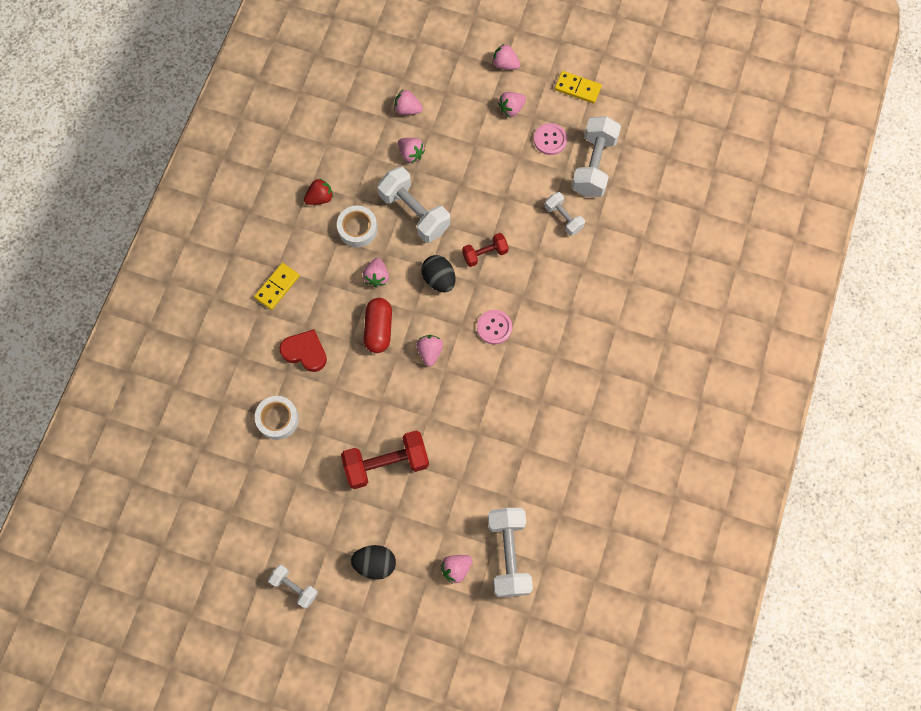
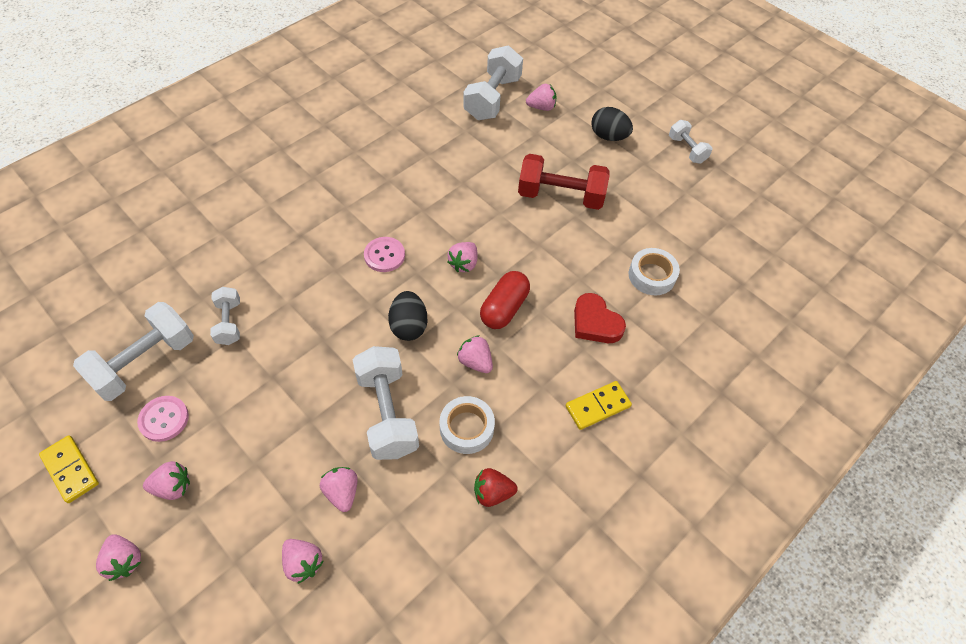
camera: 155 degrees left, 15 degrees down
pink strawberry [363,258,389,287] -> pink strawberry turned 75 degrees counterclockwise [457,335,493,373]
red dumbbell [462,233,509,267] -> none

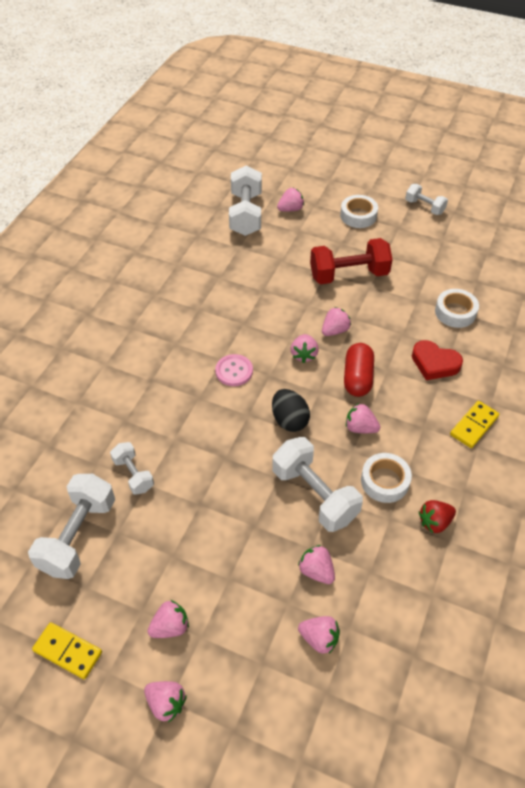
camera: 20 degrees left, 5 degrees down
pink button [137,396,189,442] -> none
black egg [592,107,633,141] -> white tape [340,195,378,228]
none -> pink strawberry [322,307,351,336]

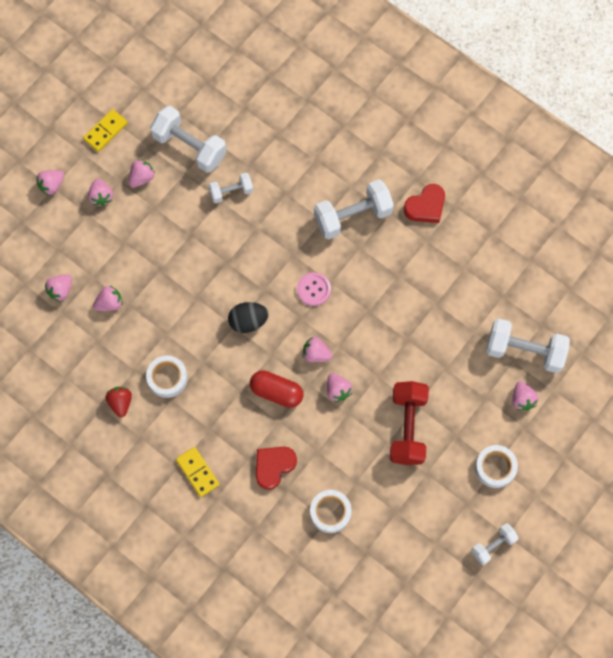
camera: 105 degrees right, 20 degrees up
white dumbbell [273,437,363,532] -> white dumbbell moved to [314,179,394,239]
pink strawberry [346,403,380,433] -> pink strawberry moved to [129,159,155,188]
none -> red heart [404,184,445,223]

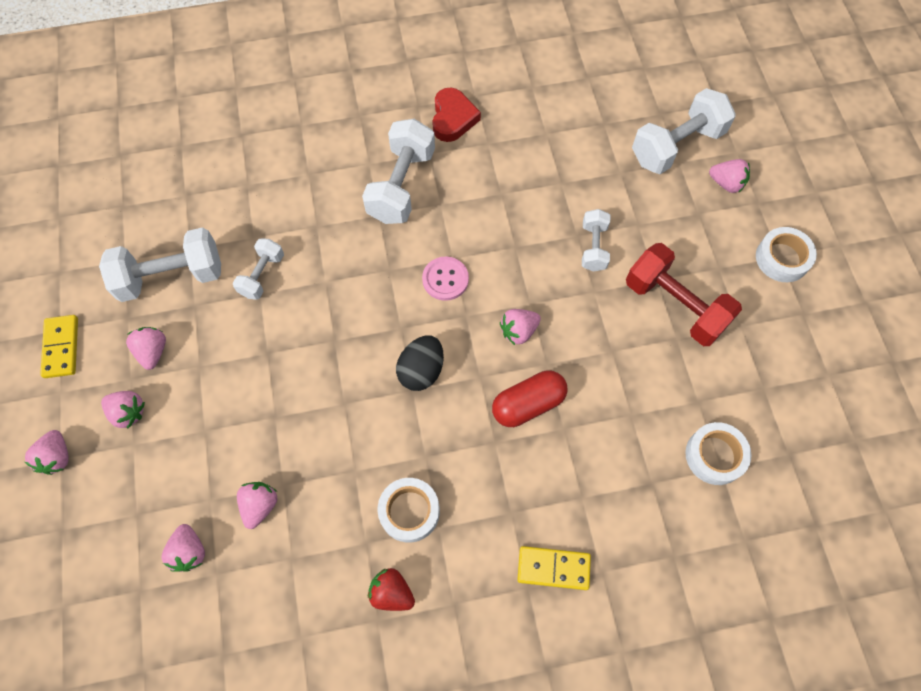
camera: 50 degrees left, 5 degrees down
red heart [256,447,297,490] -> none
pink strawberry [327,373,352,402] -> none
white dumbbell [471,523,519,565] -> white dumbbell moved to [582,209,610,272]

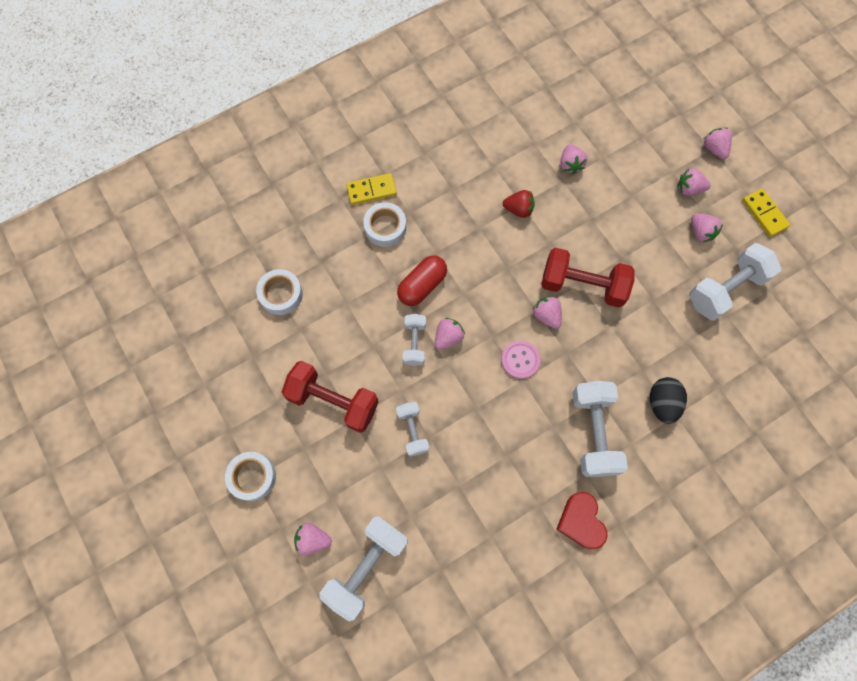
camera: 160 degrees right, 5 degrees up
pink strawberry [161,524,205,572] -> pink strawberry moved to [533,296,562,329]
white dumbbell [233,238,284,300] -> white dumbbell moved to [403,314,426,366]
red strawberry [368,568,415,611] -> red strawberry moved to [503,190,535,218]
white tape [378,478,440,543] -> white tape moved to [363,202,406,247]
black egg [396,336,444,391] -> black egg moved to [650,377,687,424]
none -> red dumbbell [542,248,634,308]

